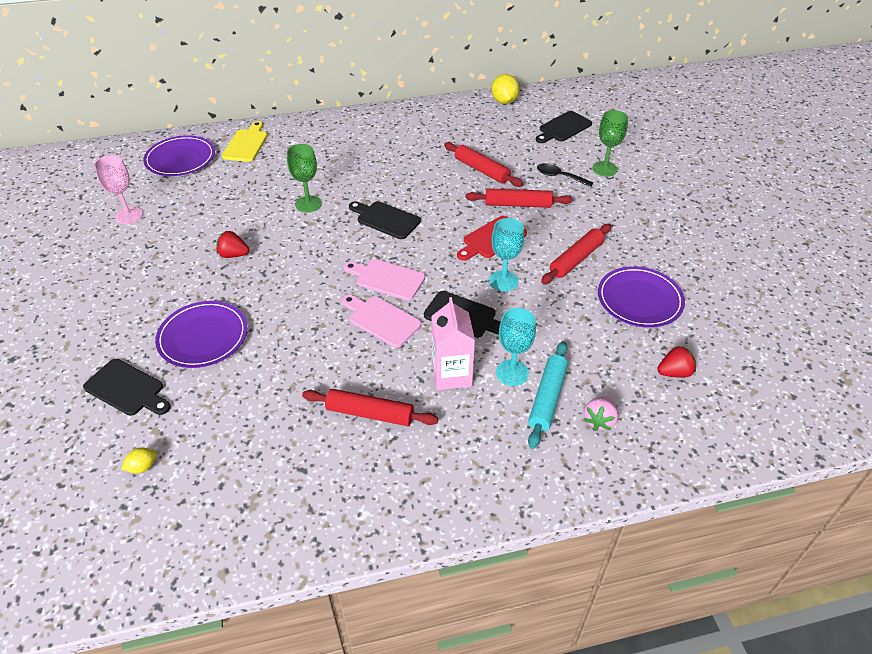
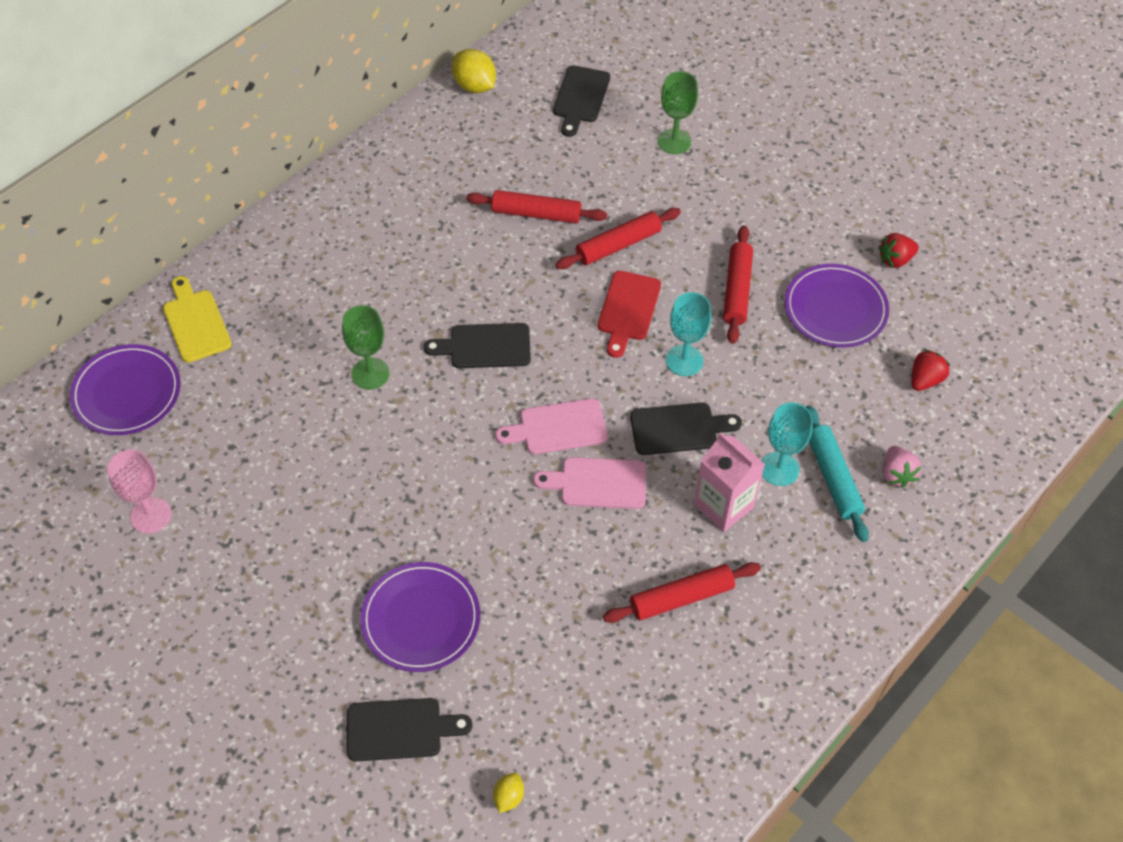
camera: 35 degrees left, 10 degrees up
red strawberry [216,231,249,258] -> red strawberry moved to [879,233,919,268]
black spoon [537,163,593,187] -> none

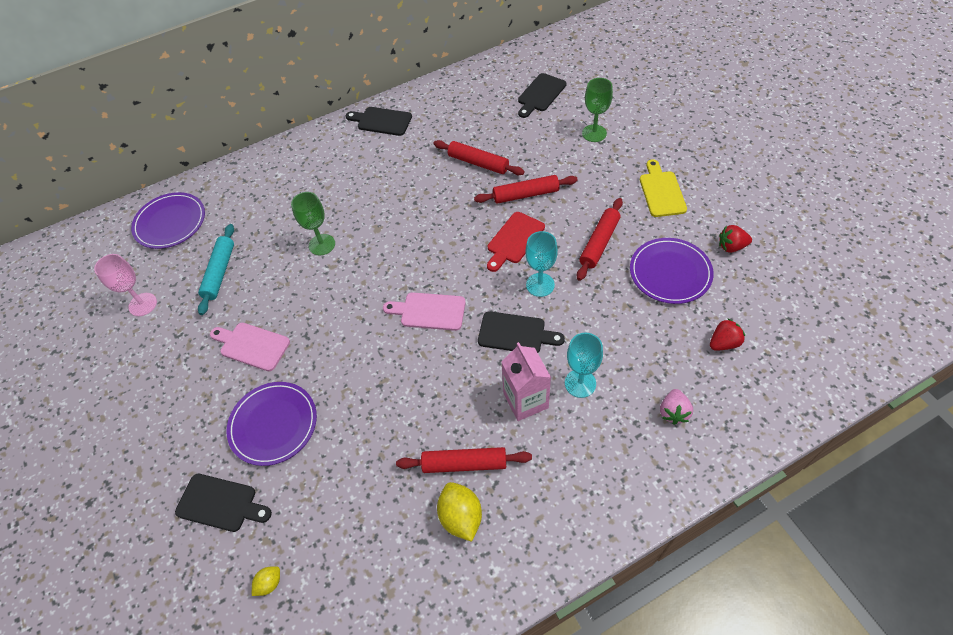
camera: 25 degrees right, 0 degrees up
yellow cutting board [163,276,232,363] -> yellow cutting board moved to [640,159,687,217]
black cutting board [424,323,531,368] -> black cutting board moved to [346,107,412,136]
yellow lemon [452,49,496,93] -> yellow lemon moved to [437,482,482,542]
pink cutting board [533,457,646,509] -> pink cutting board moved to [210,323,290,371]
turquoise rolling pin [806,405,869,542] -> turquoise rolling pin moved to [198,224,234,315]

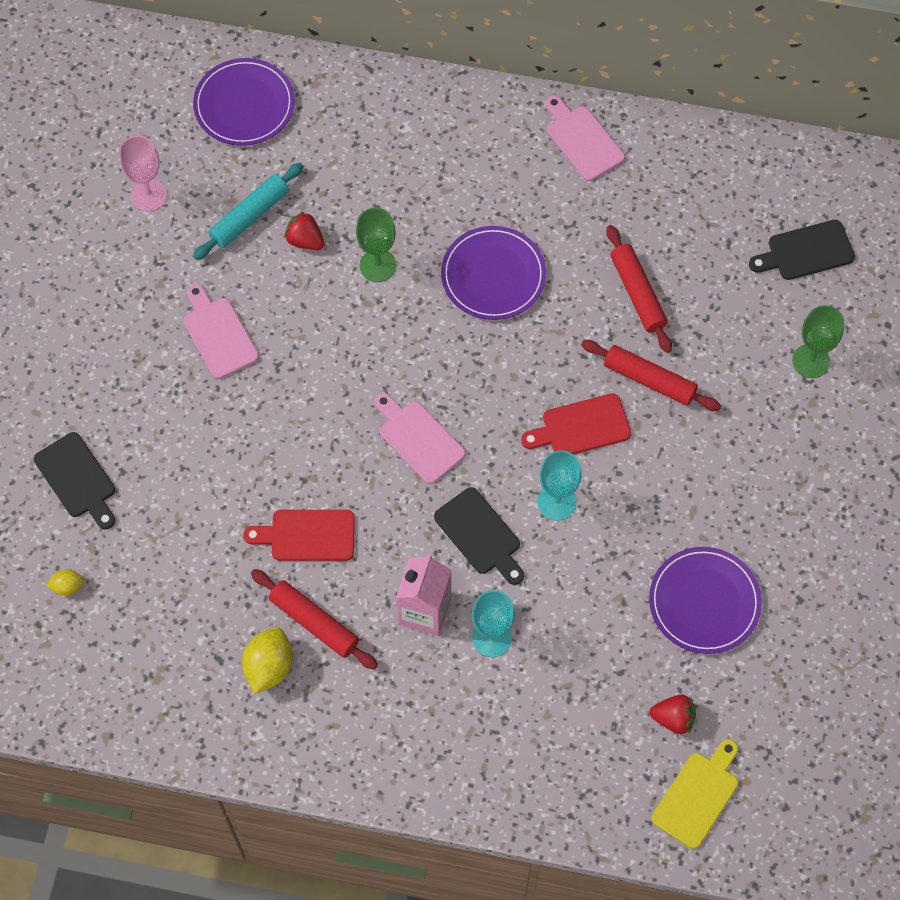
camera: 35 degrees right, 10 degrees up
purple plate [226,382,317,466] -> purple plate moved to [441,226,546,320]
black cutting board [346,107,412,136] -> pink cutting board [545,95,625,181]
red rolling pin [577,198,623,281] -> none
yellow cutting board [640,159,687,217] -> yellow cutting board moved to [651,739,738,849]
pink strawberry [660,389,693,425] -> none
red strawberry [719,225,752,253] -> red strawberry moved to [284,211,324,250]
none -> red cutting board [243,510,355,561]

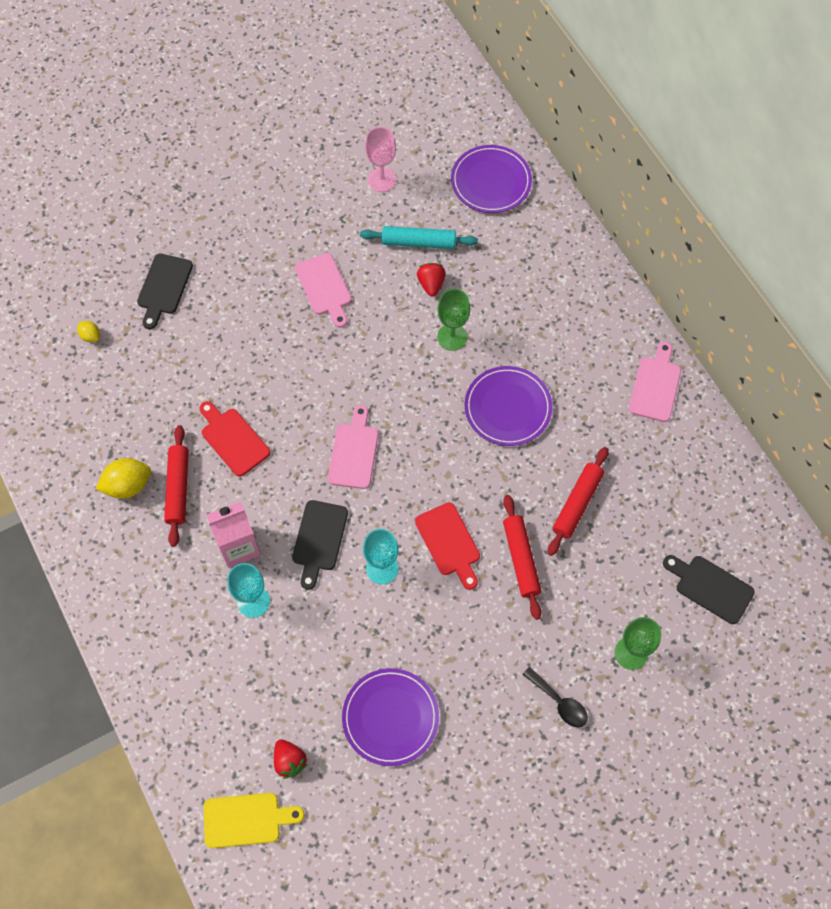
camera: 50 degrees right, 0 degrees up
pink cutting board [183,284,259,379] -> pink cutting board turned 135 degrees clockwise [295,253,352,328]
red cutting board [521,393,631,454] -> red cutting board turned 150 degrees counterclockwise [415,502,480,590]
none -> black spoon [522,667,588,728]

